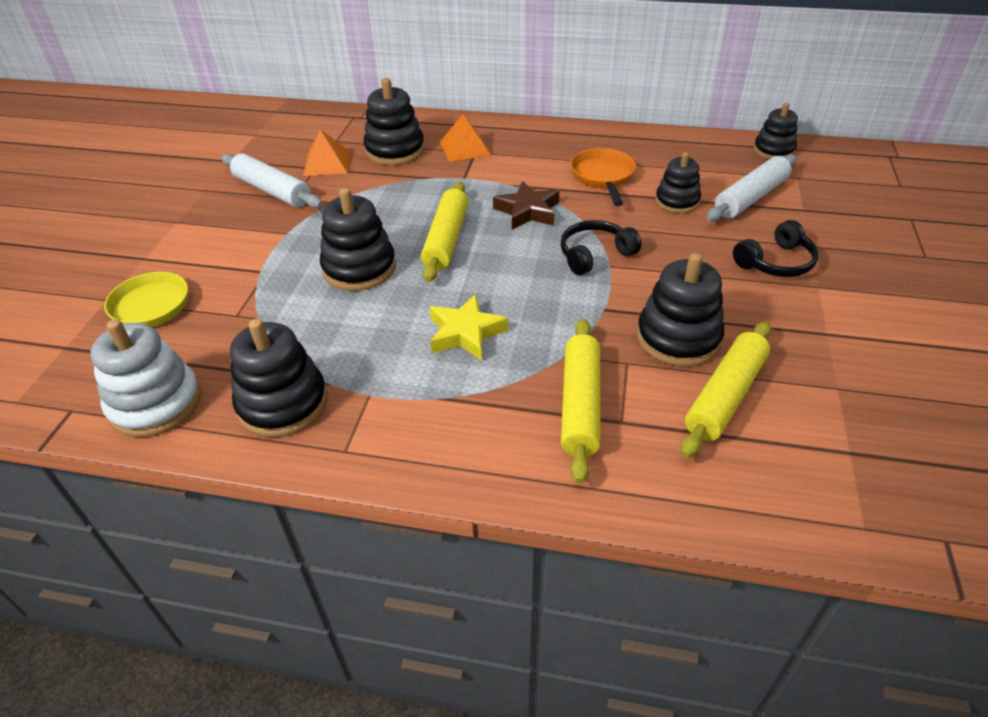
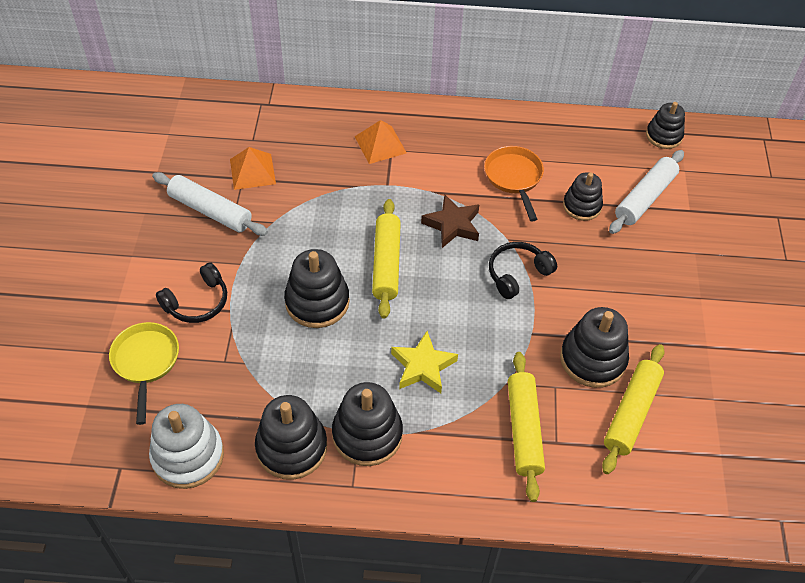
camera: 10 degrees left, 10 degrees up
black stacking toy [364,78,425,165] -> black stacking toy moved to [332,382,403,466]
black headphones [733,220,819,277] -> black headphones moved to [156,262,227,323]

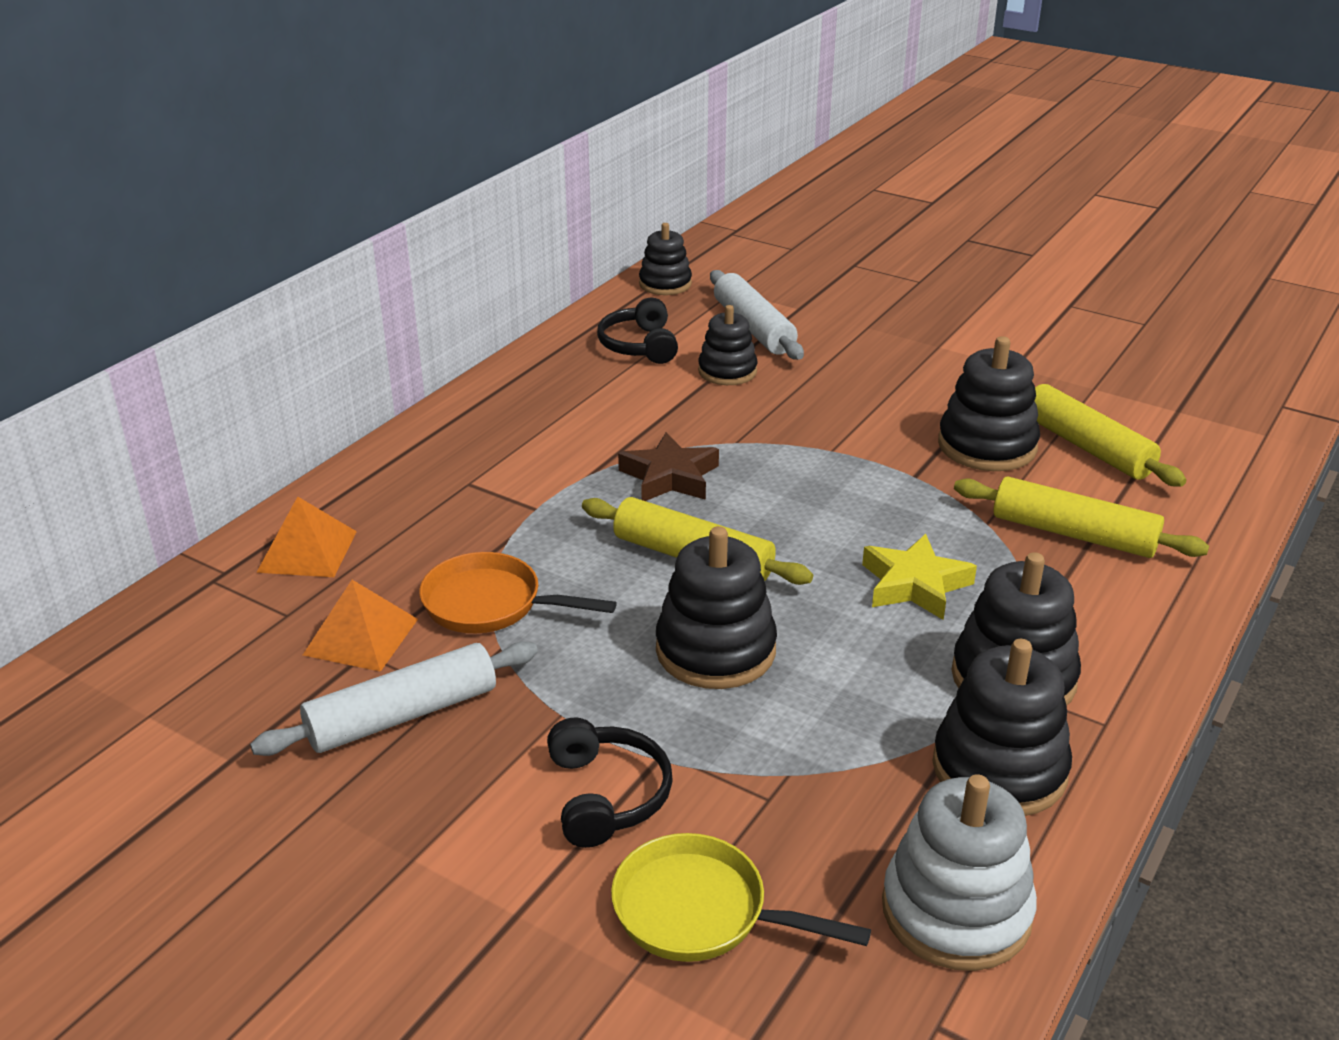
camera: 60 degrees left, 20 degrees down
orange pyramid [354,120,407,164] -> orange pyramid moved to [256,497,357,577]
orange pan [484,146,544,222] -> orange pan moved to [419,552,617,633]
black headphones [489,242,557,299] -> black headphones moved to [597,298,678,364]

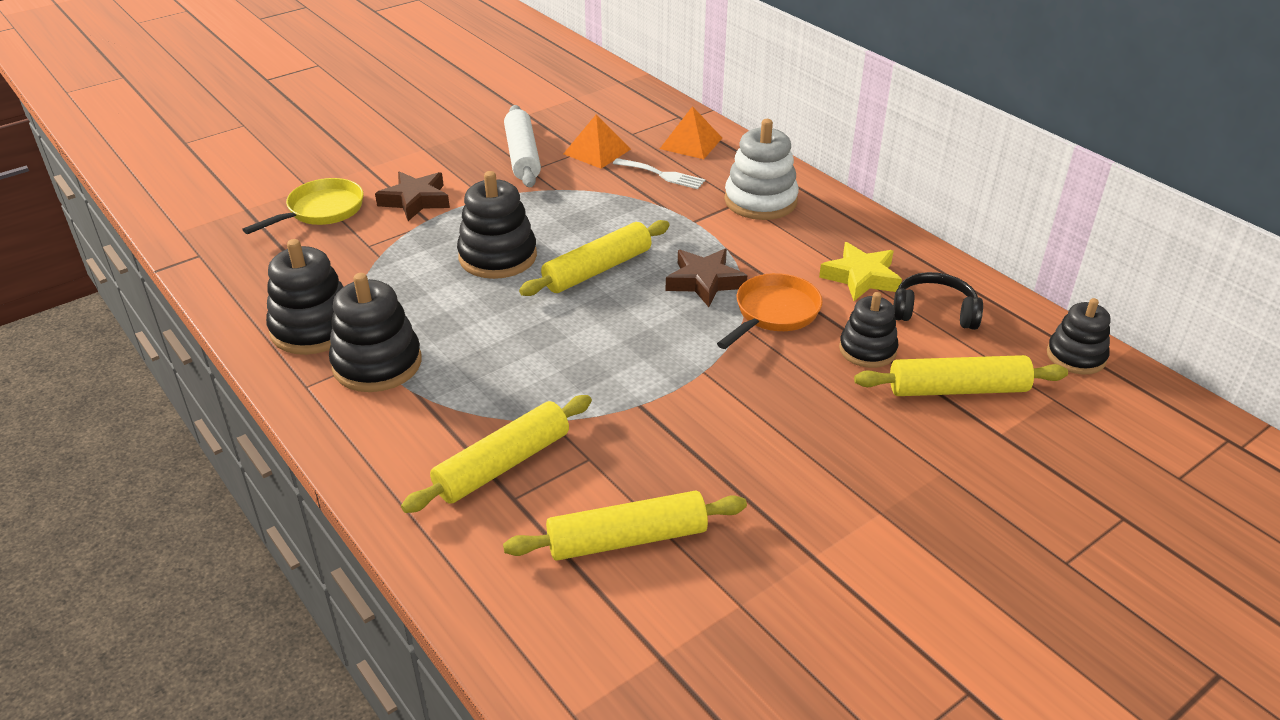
camera: 110 degrees right, 5 degrees up
orange pan [419,552,617,633] -> orange pan moved to [717,273,823,349]
black headphones [547,718,673,848] -> brown star [375,171,450,221]
white rolling pin [710,270,804,360] -> yellow rolling pin [854,355,1068,396]
yellow star [862,534,977,620] -> yellow star moved to [819,242,902,301]
white stacking toy [882,774,1037,971] -> white stacking toy moved to [724,119,799,220]
black stacking toy [938,336,1040,471] -> none
none -> white fork [613,158,705,189]

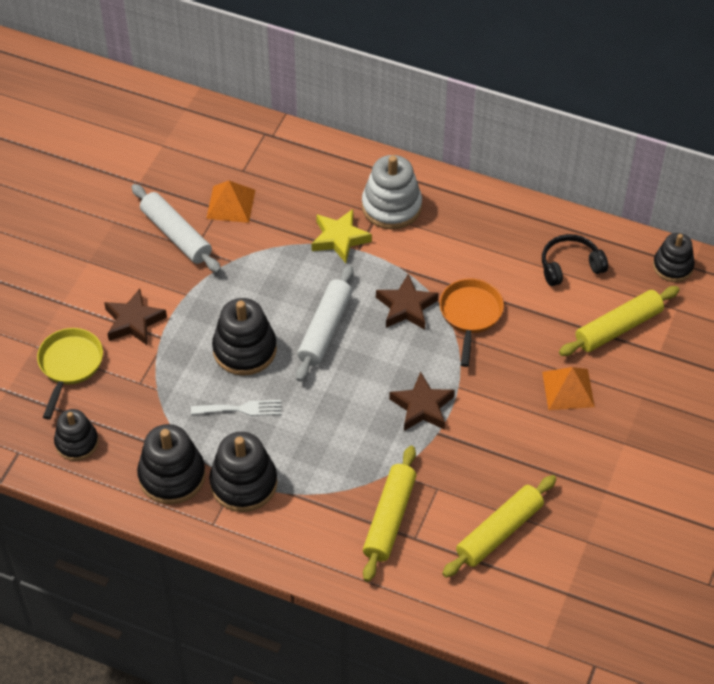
camera: 30 degrees left, 15 degrees up
yellow rolling pin [519,220,670,296] -> white rolling pin [296,265,353,382]
white fork [613,158,705,189] -> white fork moved to [191,400,281,416]
orange pyramid [660,106,722,159] -> orange pyramid moved to [542,367,595,410]
yellow star [819,242,902,301] -> yellow star moved to [311,209,372,263]
black stacking toy [839,292,898,368] -> black stacking toy moved to [54,409,99,461]
none -> brown star [389,372,455,431]

